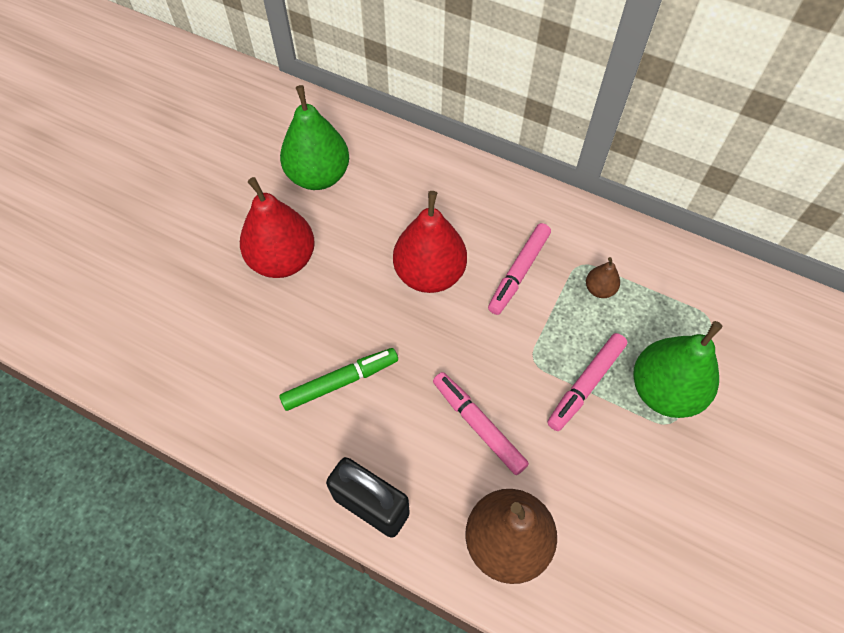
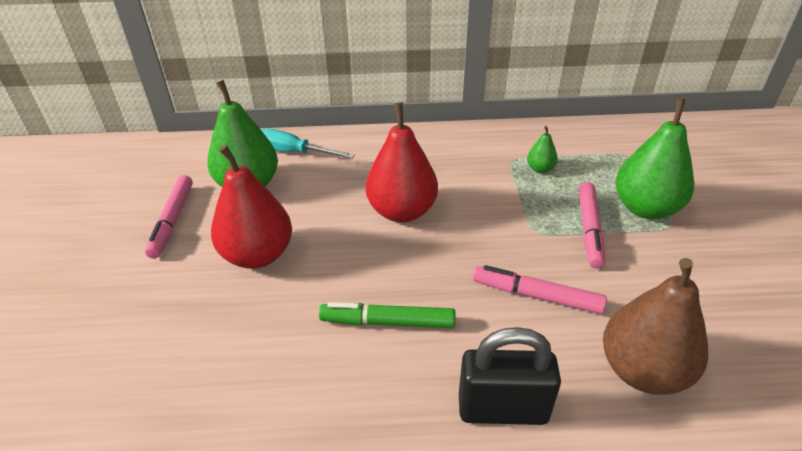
camera: 30 degrees left, 20 degrees down
green marker [279,348,398,411] -> green marker turned 120 degrees counterclockwise [319,302,455,328]
pink marker [488,223,551,315] -> pink marker moved to [145,175,193,259]
brown pear [586,257,620,298] -> green pear [527,126,558,173]
none -> turquoise screwdriver [261,129,355,159]

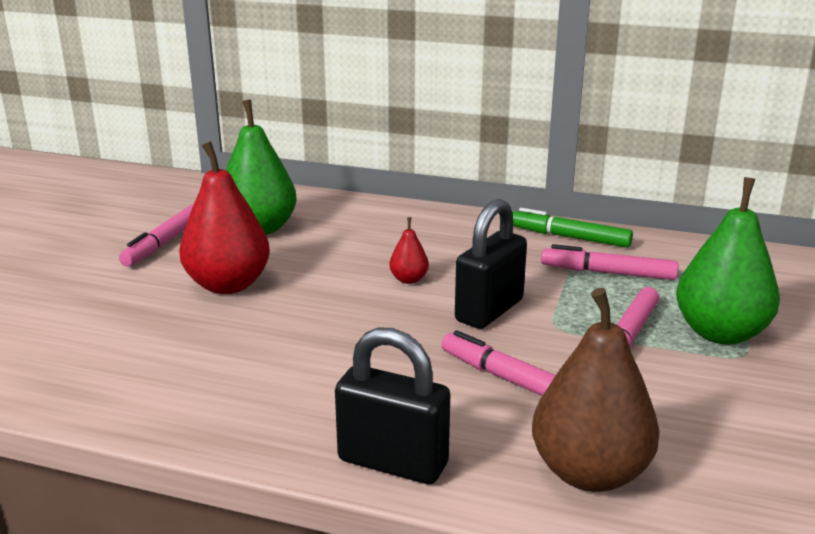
camera: 20 degrees right, 15 degrees down
turquoise screwdriver [261,129,355,159] -> none
green marker [319,302,455,328] -> green marker moved to [513,208,633,248]
red pear [366,102,438,222] -> red pear [389,217,429,284], size x0.46
green pear [527,126,558,173] -> pink marker [541,244,679,280]
none -> black padlock [455,199,527,329]

